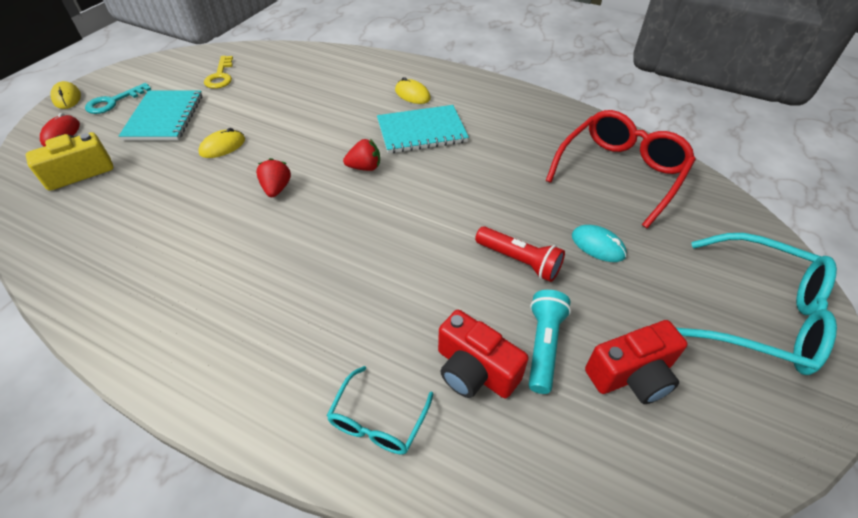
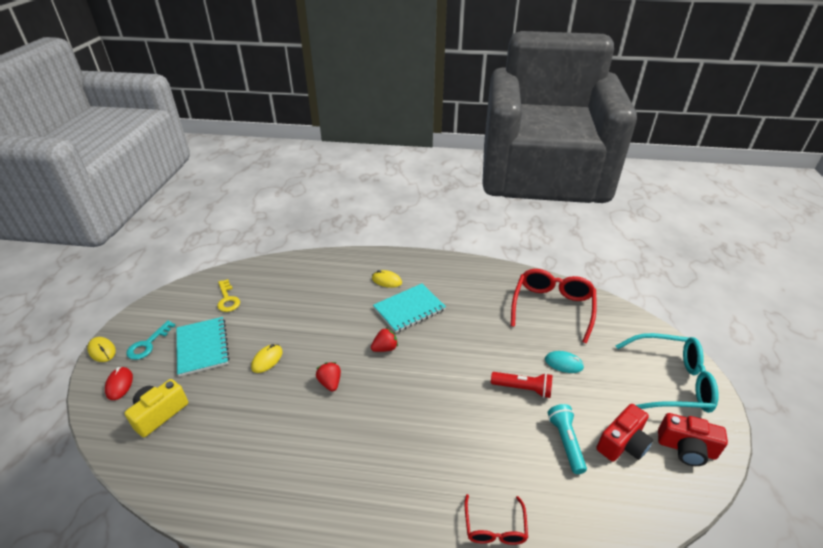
camera: 20 degrees left, 10 degrees down
turquoise glasses [327,366,433,455] -> red glasses [465,494,528,545]
red camera [438,310,529,398] -> red camera moved to [658,413,728,466]

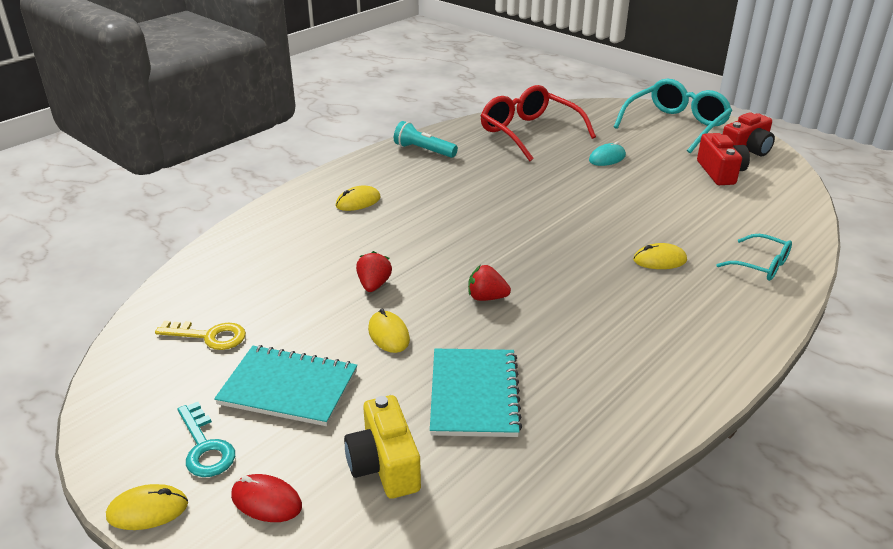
camera: 55 degrees left, 5 degrees down
red strawberry [371,328,398,352] -> red strawberry moved to [356,251,392,292]
turquoise notebook [373,283,446,333] -> turquoise notebook moved to [430,349,522,437]
red glasses [465,494,528,545] -> turquoise glasses [717,234,792,281]
red flashlight [491,372,552,398] -> none
turquoise flashlight [548,404,587,474] -> turquoise flashlight moved to [394,121,458,158]
none -> yellow mouse [633,243,687,269]

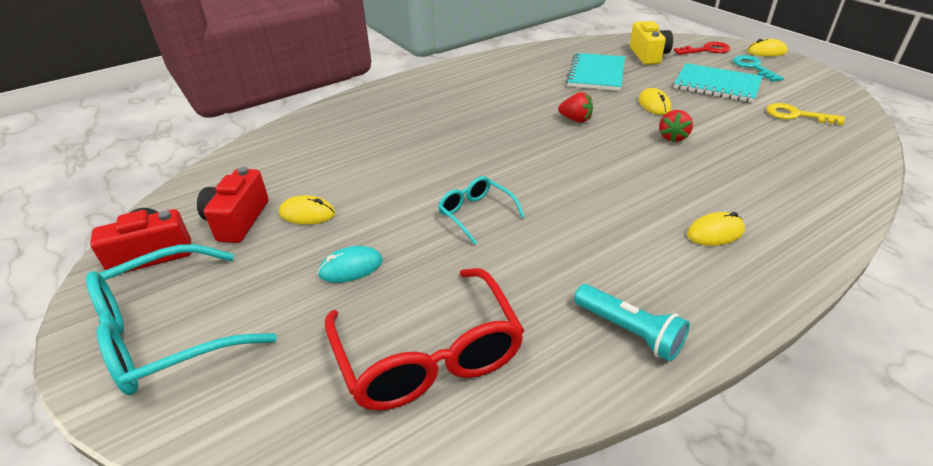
camera: 165 degrees left, 5 degrees up
red mouse [231,474,302,522] -> red key [674,42,730,55]
yellow mouse [633,243,687,269] -> yellow mouse moved to [279,195,335,225]
turquoise glasses [717,234,792,281] -> turquoise glasses moved to [438,176,525,245]

